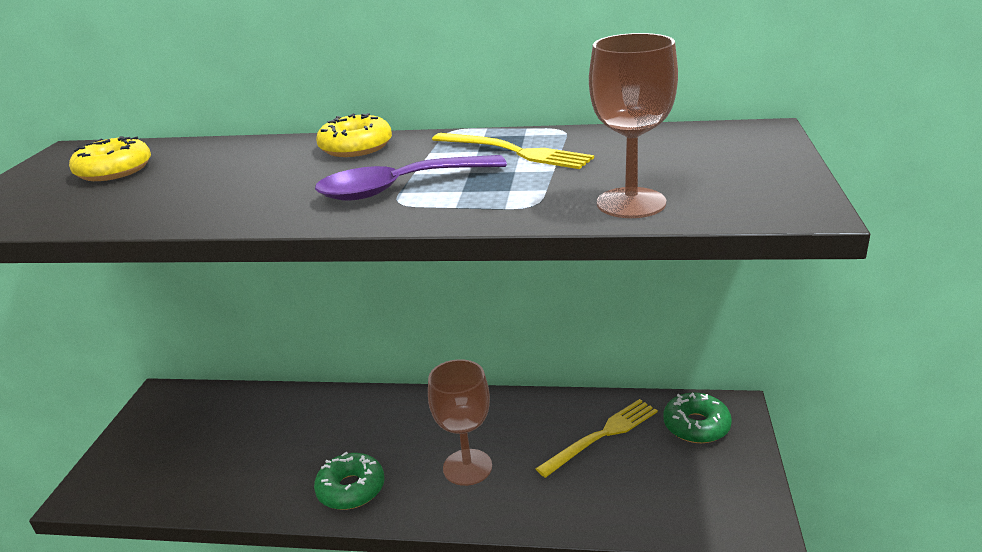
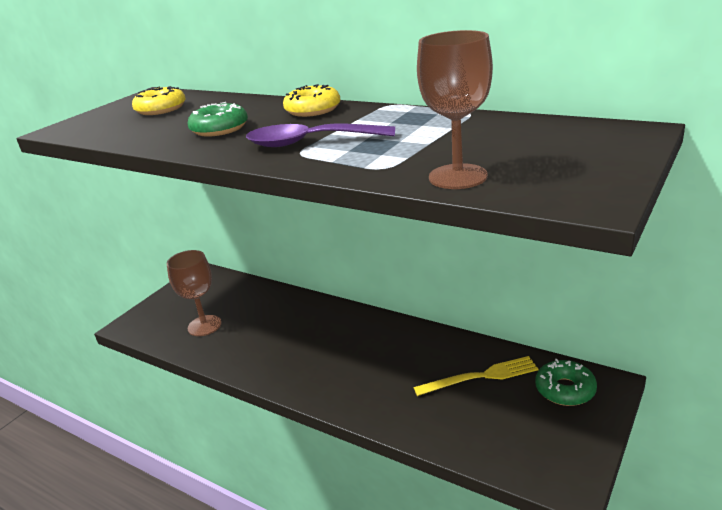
camera: 25 degrees right, 0 degrees up
green donut [314,452,384,510] -> green donut moved to [187,102,248,137]
brown goblet [428,359,492,486] -> brown goblet moved to [166,250,222,336]
yellow fork [432,133,594,169] -> none

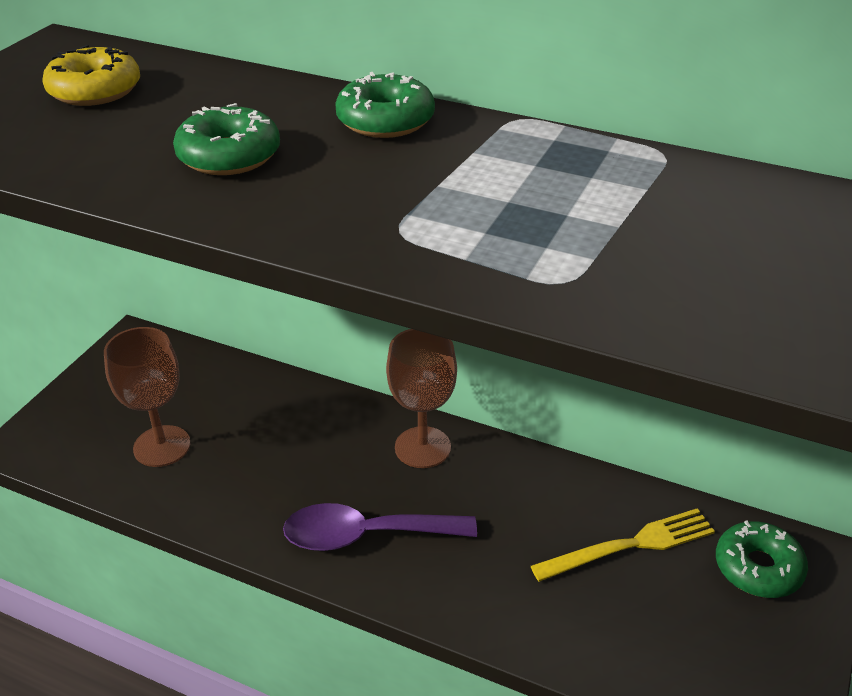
camera: 10 degrees left, 10 degrees up
purple spoon [246,124,395,147] -> purple spoon moved to [283,503,477,551]
yellow donut [283,84,341,117] -> green donut [335,72,435,138]
brown goblet [417,30,493,189] -> brown goblet moved to [386,329,457,468]

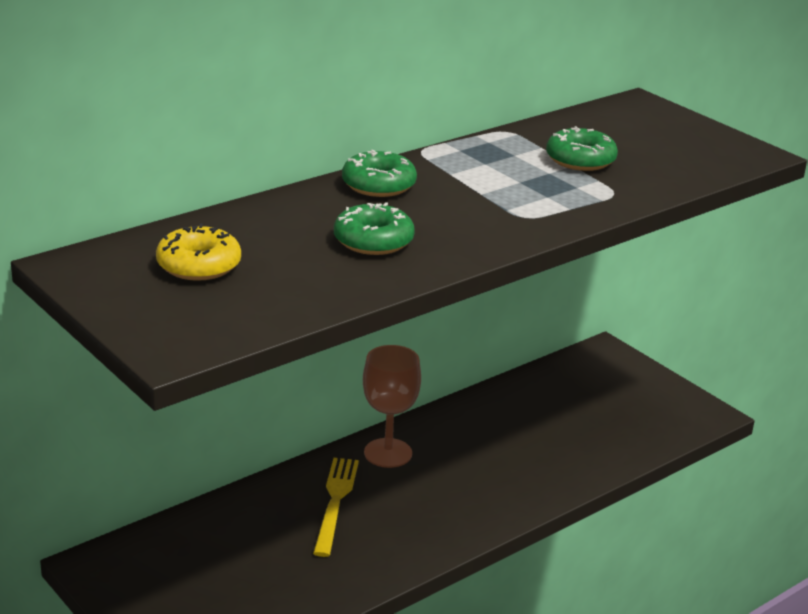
camera: 65 degrees left, 10 degrees down
brown goblet [104,327,190,467] -> none
purple spoon [283,503,477,551] -> none
yellow fork [531,508,715,582] -> yellow fork moved to [313,458,359,557]
green donut [716,520,808,598] -> green donut moved to [546,126,618,171]

